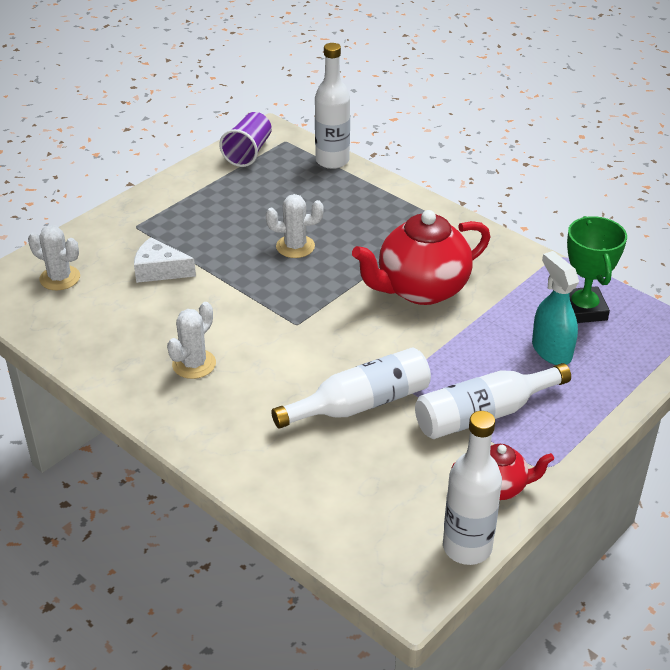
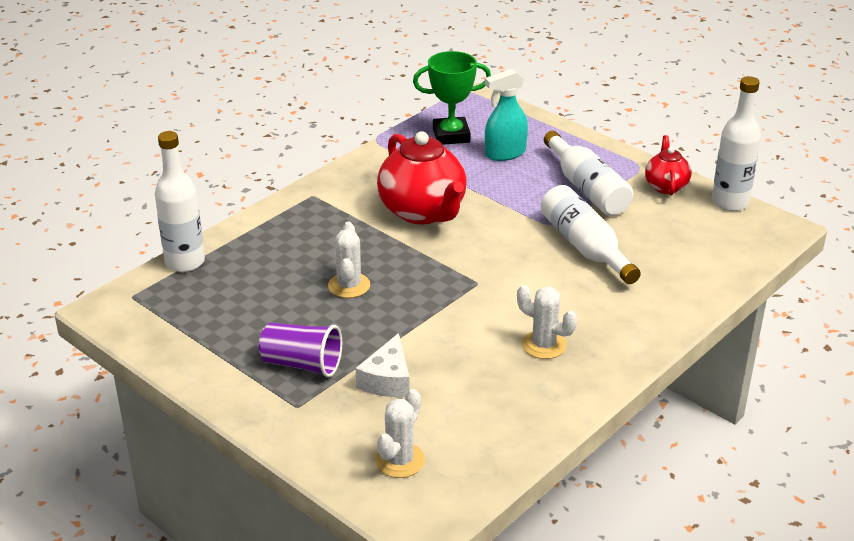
camera: 90 degrees left, 5 degrees down
purple cup [219,112,272,167] -> purple cup moved to [259,322,342,377]

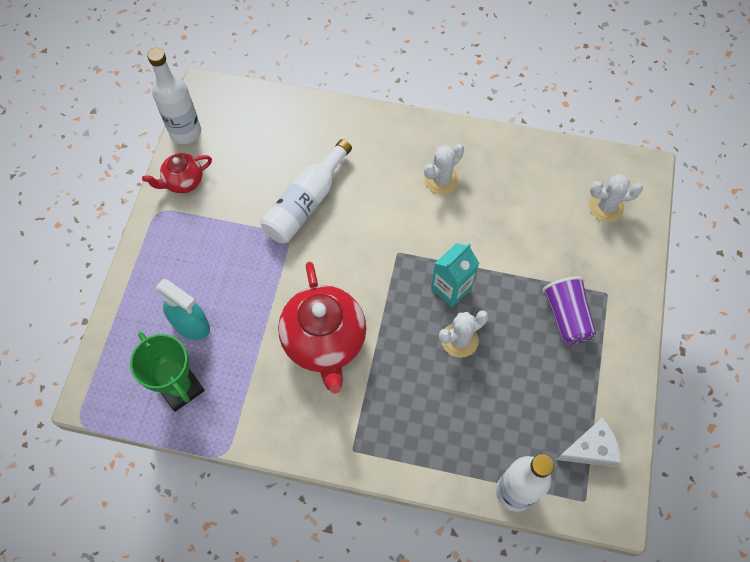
camera: 120 degrees left, 30 degrees up
white cheese [356,333,410,397] -> white cheese moved to [556,418,621,467]
red teapot [377,131,467,225] -> red teapot turned 135 degrees clockwise [278,262,366,394]
white cactus [517,285,577,359] -> white cactus turned 45 degrees clockwise [424,144,464,194]
white bottle [544,131,633,216] -> none
none -> turquoise carton [431,243,479,307]

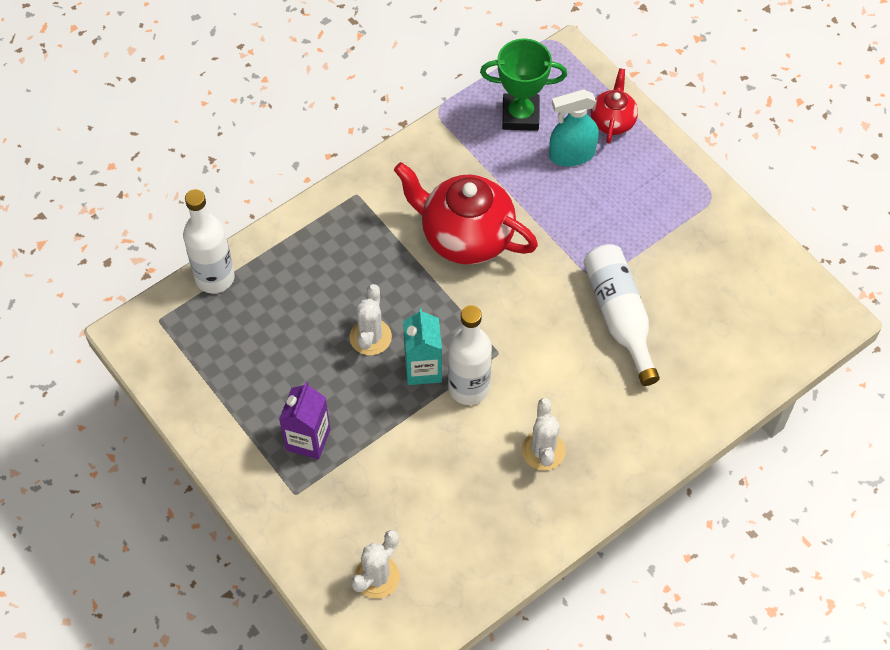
camera: 130 degrees right, 5 degrees down
red teapot [142,153,212,194] -> red teapot moved to [591,68,638,143]
white bottle [147,48,201,144] -> white bottle moved to [448,305,492,405]
purple cup [542,276,596,345] -> purple carton [279,382,330,460]
white cheese [556,418,621,467] -> none

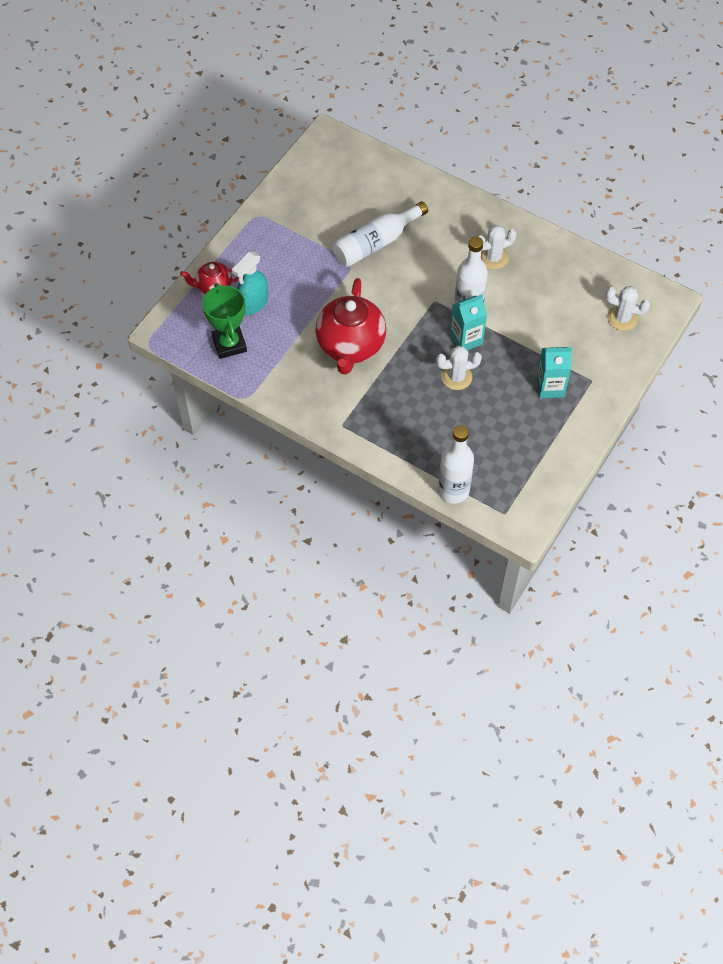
camera: 110 degrees left, 0 degrees up
purple carton [279,382,330,460] -> turquoise carton [536,347,572,398]
turquoise spray bottle [549,89,599,166] -> turquoise spray bottle turned 75 degrees clockwise [232,252,268,315]

